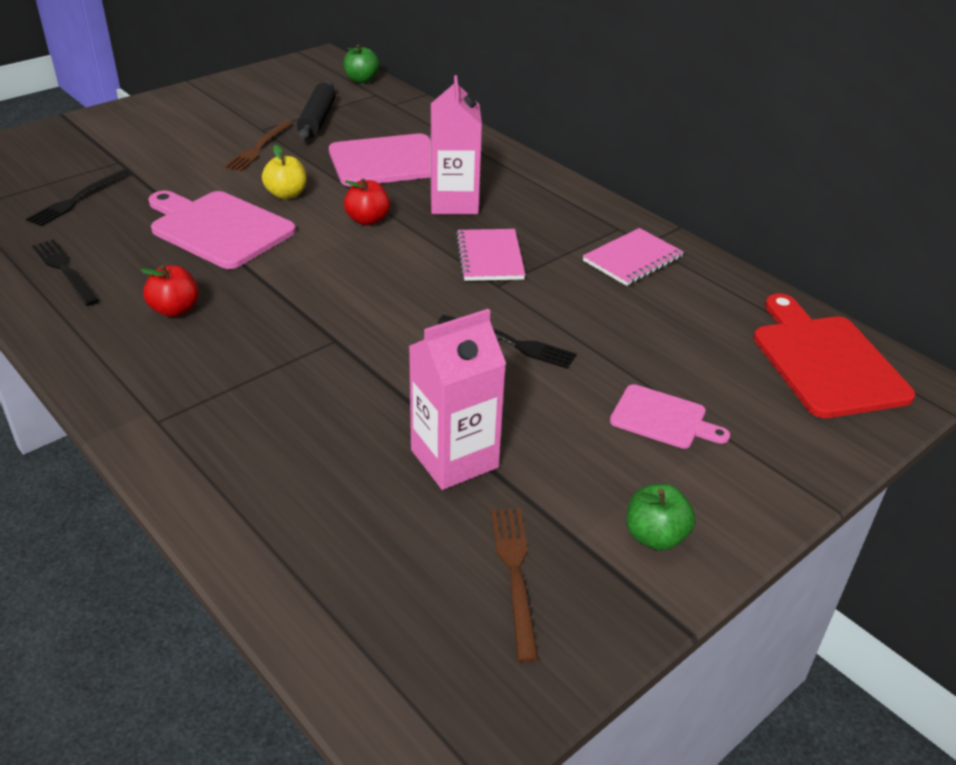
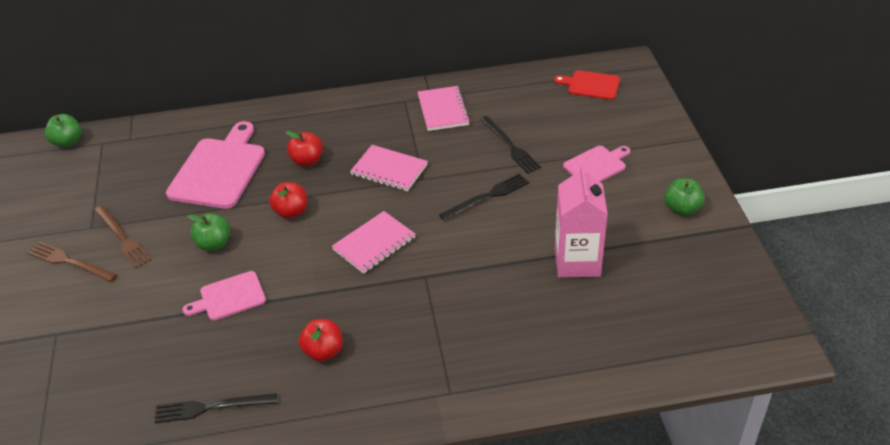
camera: 55 degrees left, 5 degrees up
black fork [26,169,130,226] -> black fork moved to [480,116,541,174]
pink cutting board [148,191,296,269] -> pink cutting board [183,271,266,320], size x0.56
yellow apple [262,145,307,199] -> green apple [188,213,230,251]
black rolling pin [297,81,336,140] -> none
pink carton [430,75,482,214] -> red apple [286,131,323,166]
brown fork [491,509,539,662] -> brown fork moved to [28,242,117,282]
red cutting board [753,294,915,418] -> red cutting board [554,70,620,100], size x0.56
none -> pink notebook [332,211,416,274]

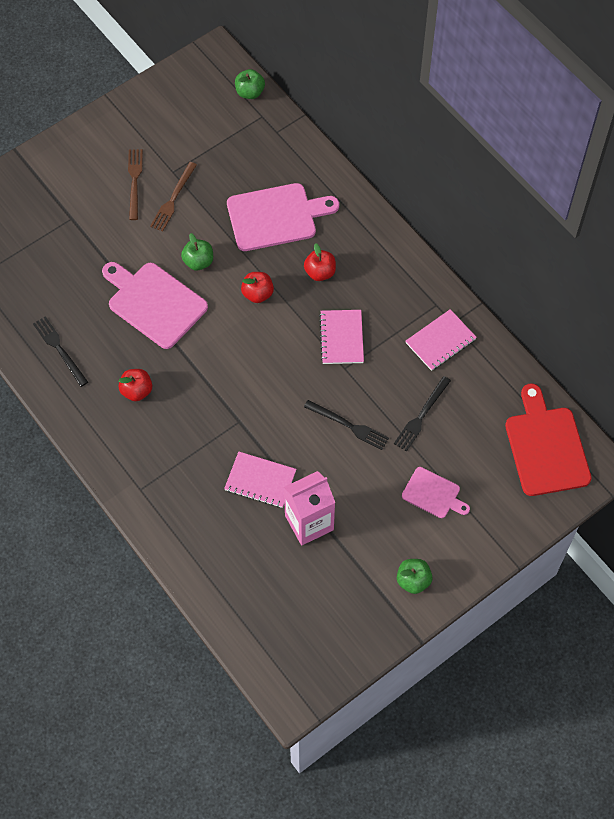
camera: 60 degrees right, 20 degrees up
pink cutting board [183,271,266,320] -> pink cutting board [102,262,208,349], size x1.79
pink notebook [332,211,416,274] -> pink notebook moved to [224,451,296,508]
red cutting board [554,70,620,100] -> red cutting board [505,384,592,496], size x1.79

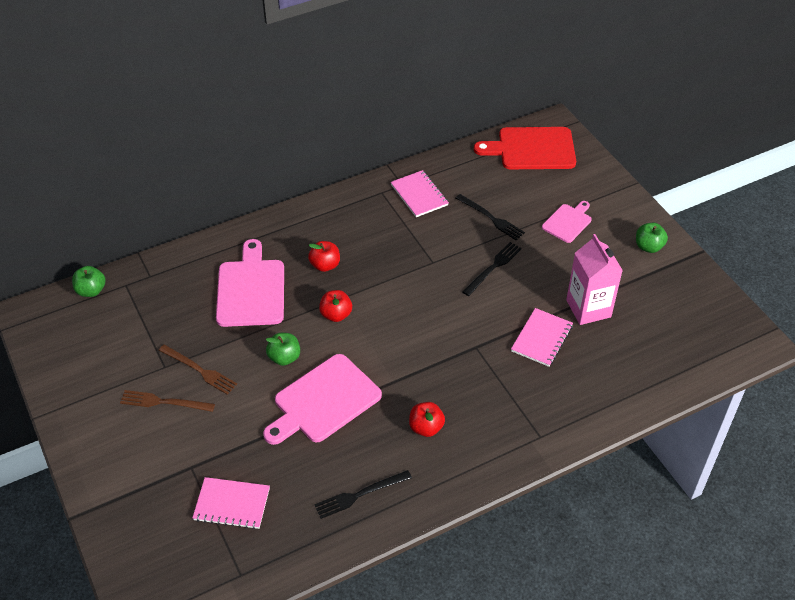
camera: 80 degrees left, 15 degrees down
pink notebook [319,310,364,364] -> pink notebook moved to [192,477,270,529]

